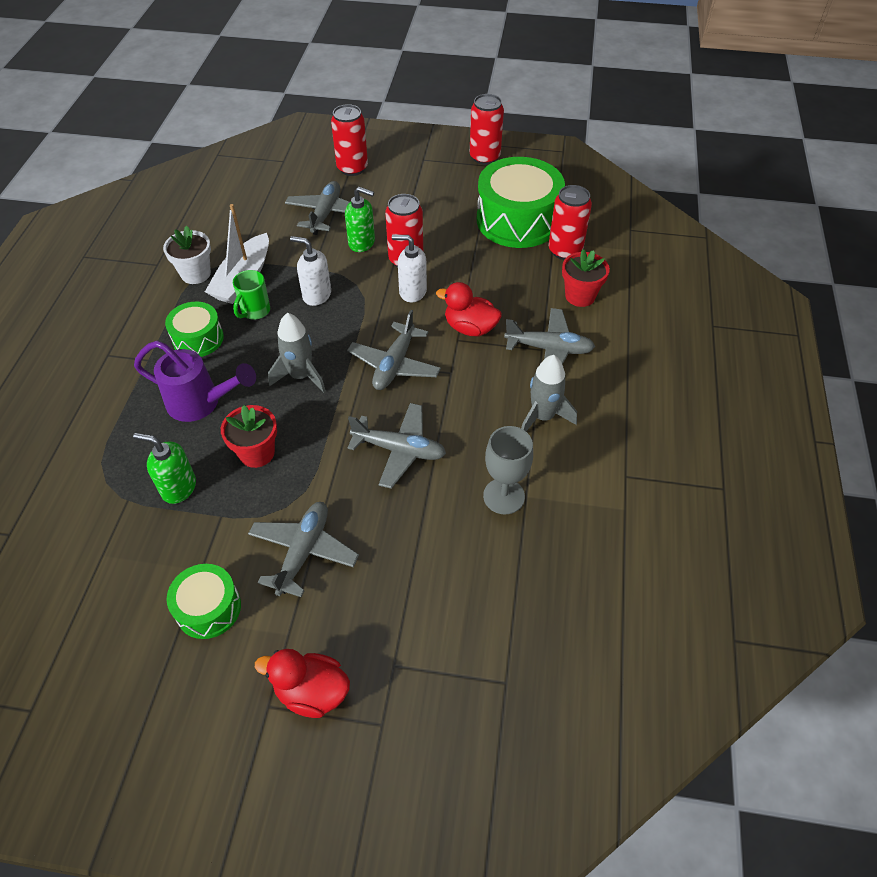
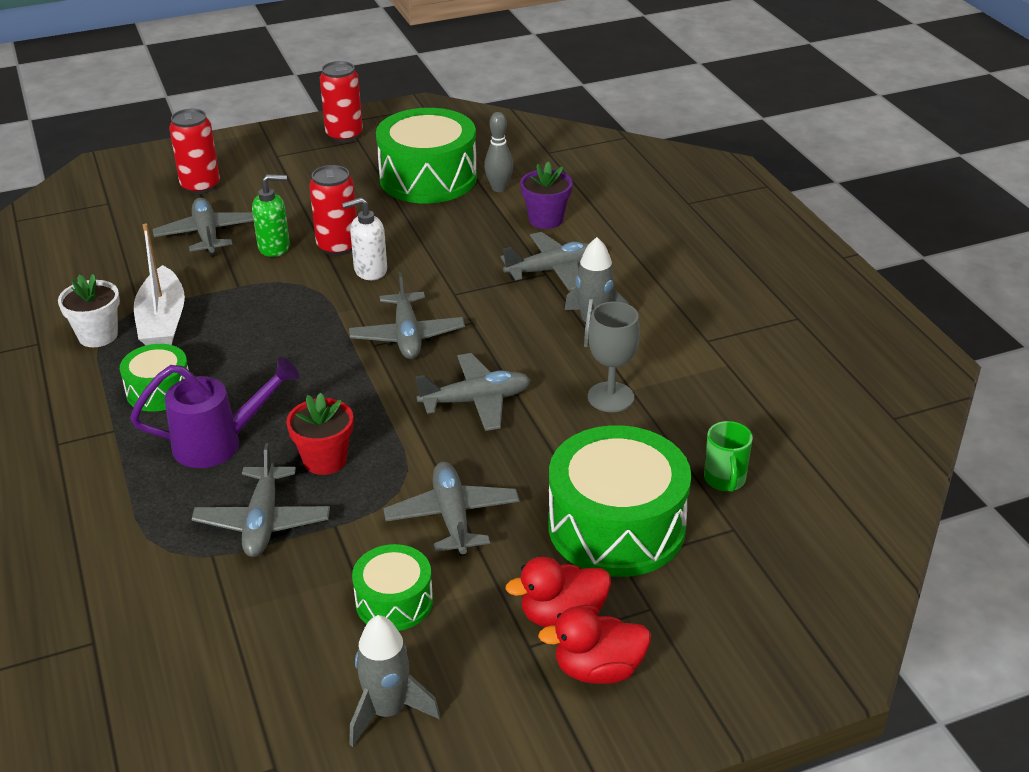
camera: 30 degrees left, 15 degrees down
green soap dispenser [133,433,196,504] -> grey plane [192,443,330,557]
green mug [233,270,270,320] -> green mug moved to [704,421,753,492]
grey rocket [268,313,326,393] -> grey rocket moved to [349,615,440,747]
white soap dispenser [290,236,331,306] -> none
red duck [436,282,502,336] -> red duck moved to [538,606,651,684]
red can [549,185,592,260] -> grey bowling pin [484,112,513,192]
red flower pot [562,249,610,307] -> purple flower pot [520,161,573,229]
none -> green drum [548,425,691,577]

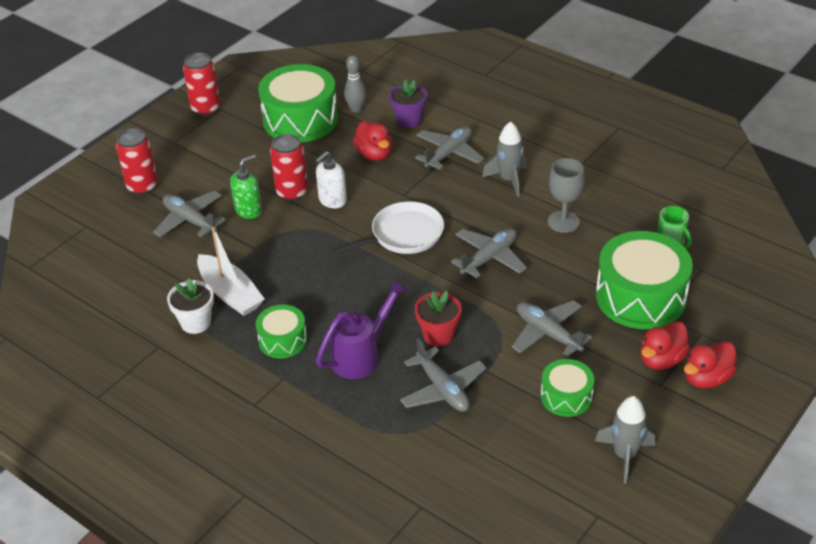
camera: 30 degrees left, 5 degrees up
grey plane [349,272,465,359] -> white pan [333,201,444,255]
none -> red duck [353,121,392,161]

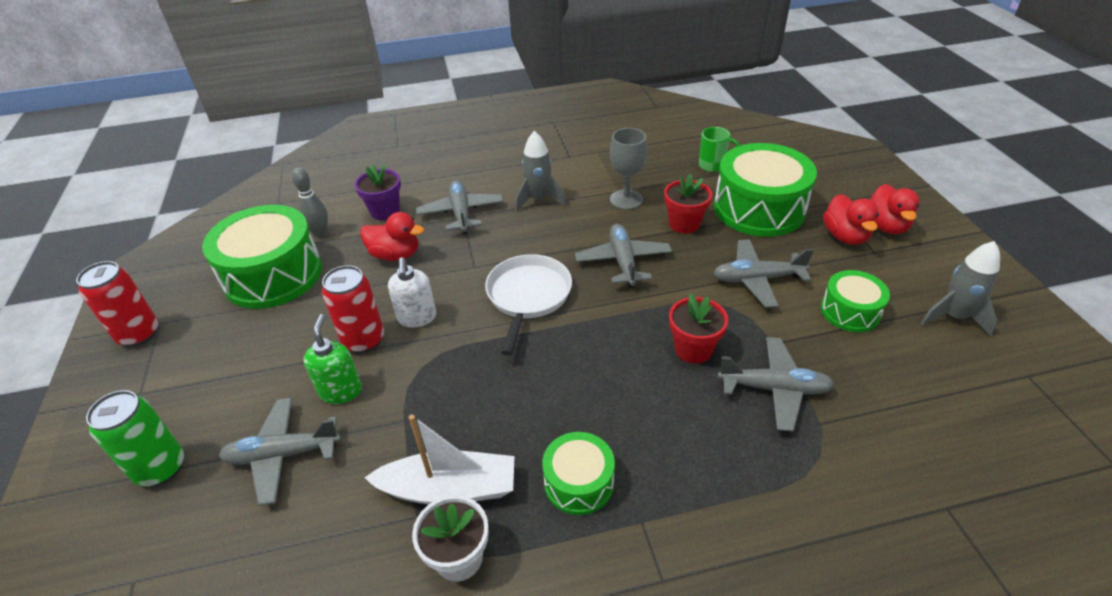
camera: 50 degrees left, 0 degrees up
red can [116,128,158,195] -> green can [86,390,184,486]
purple watering can [316,279,408,379] -> none
none -> red flower pot [664,174,712,234]

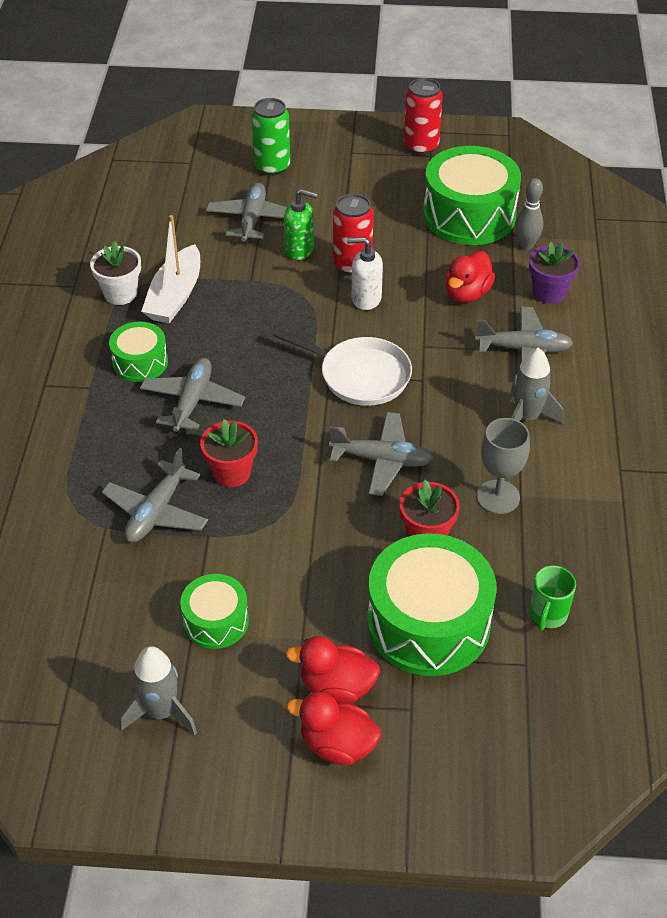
camera: 105 degrees right, 5 degrees up
grey plane [713,239,814,308] -> grey plane moved to [140,358,245,433]

